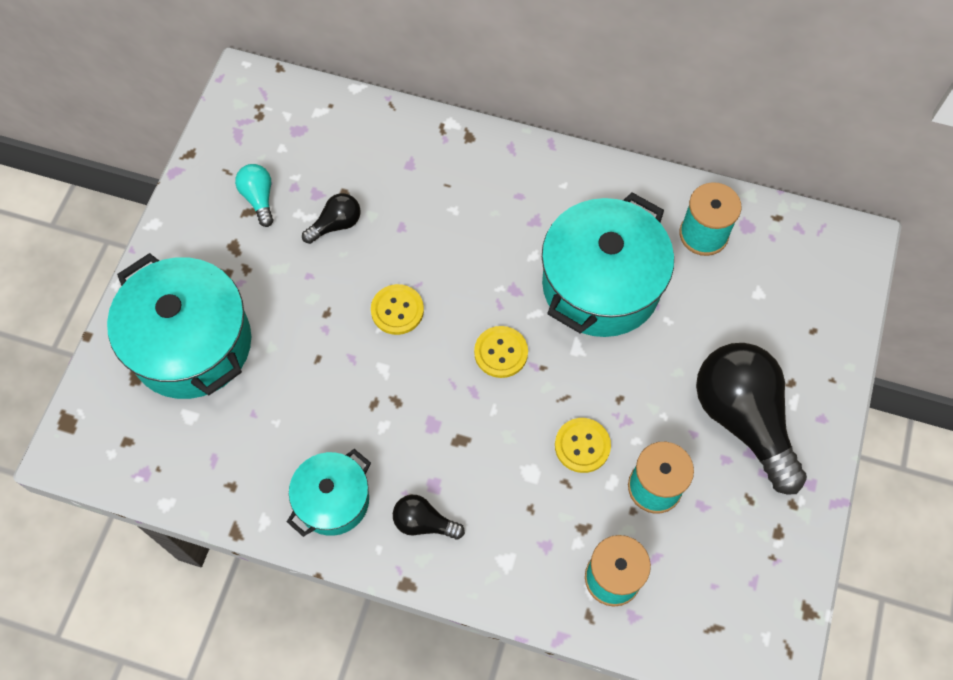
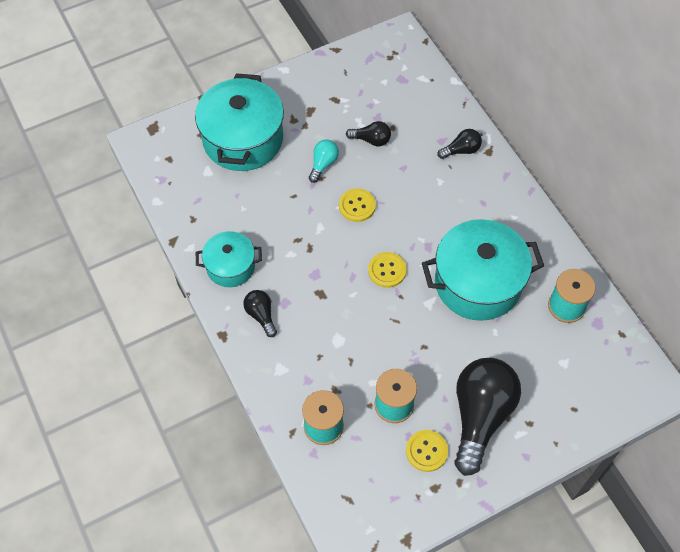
camera: 45 degrees right, 5 degrees down
turquoise light bulb [235,164,273,227] -> turquoise light bulb moved to [309,139,339,183]
yellow button [555,418,611,473] -> yellow button moved to [406,430,448,472]
none -> black light bulb [437,129,482,159]

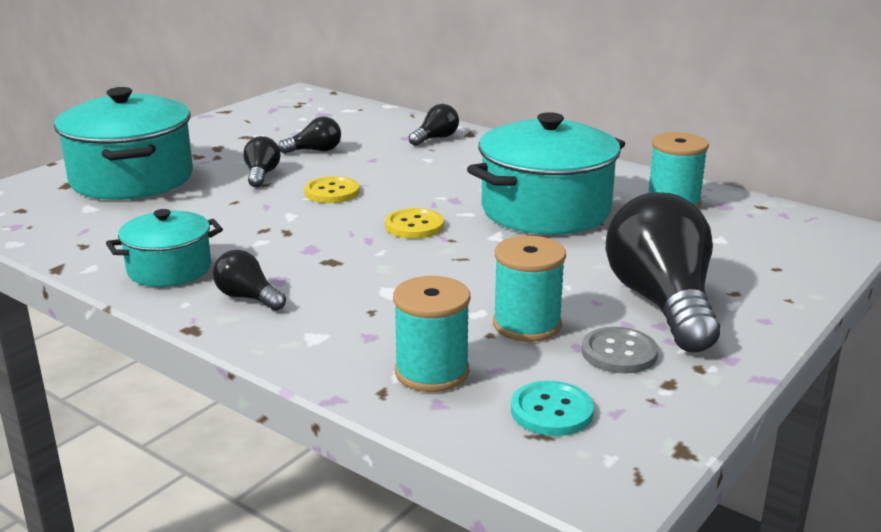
camera: 25 degrees left, 35 degrees down
turquoise light bulb [309,139,339,183] -> black light bulb [243,136,280,187]
yellow button [406,430,448,472] -> grey button [582,327,658,374]
none -> turquoise button [511,381,594,436]

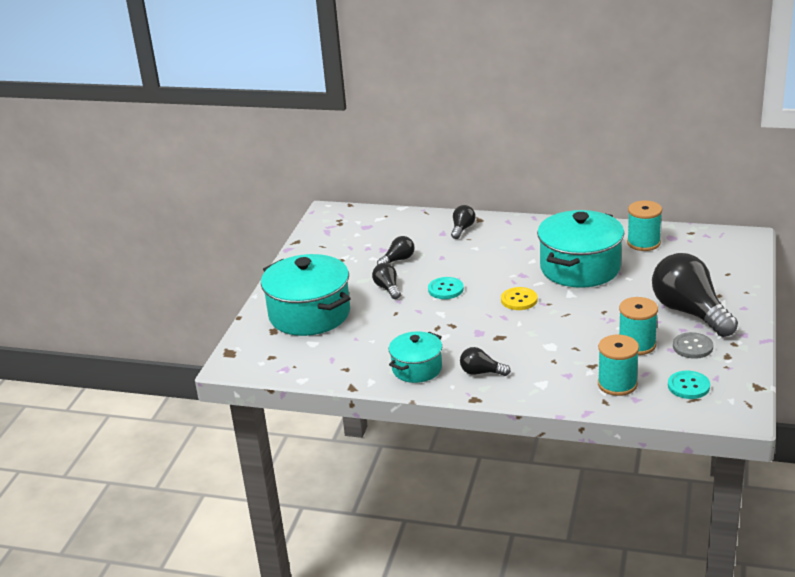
camera: 20 degrees left, 5 degrees up
yellow button [304,176,359,203] -> turquoise button [428,277,464,299]

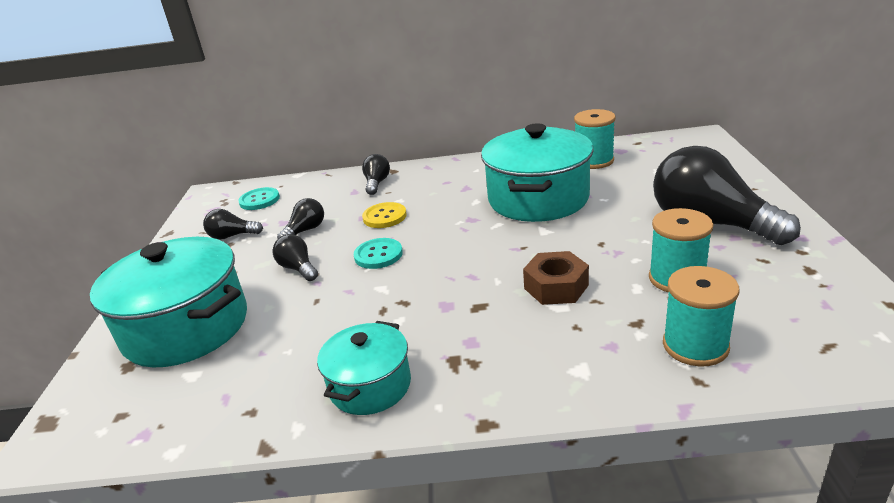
camera: 15 degrees left, 0 degrees up
black light bulb [460,347,511,376] -> black light bulb moved to [203,209,263,240]
yellow button [501,287,537,310] -> yellow button moved to [362,202,407,228]
turquoise button [668,371,710,399] -> turquoise button moved to [238,187,280,210]
grey button [673,332,713,359] -> none
none -> brown nut [523,251,589,305]

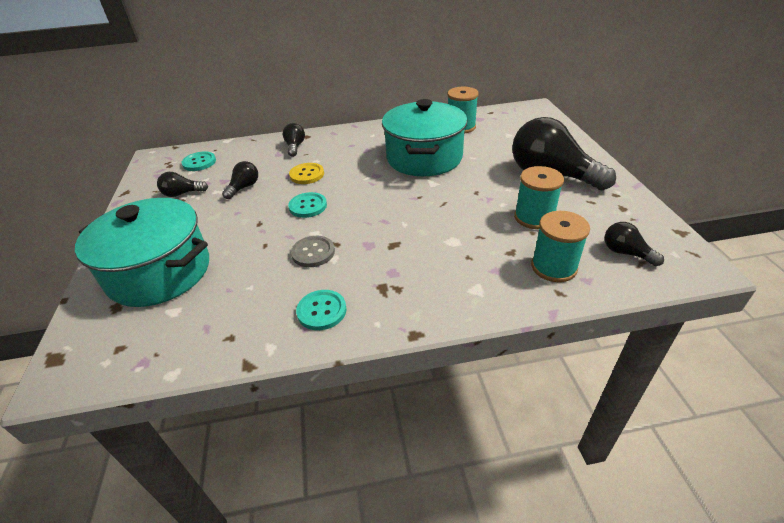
camera: 10 degrees left, 10 degrees up
black light bulb [272,234,318,281] -> black light bulb moved to [605,222,664,266]
turquoise pot [317,321,411,415] -> turquoise button [296,290,347,330]
brown nut [523,251,589,305] -> none
none -> grey button [291,236,335,267]

